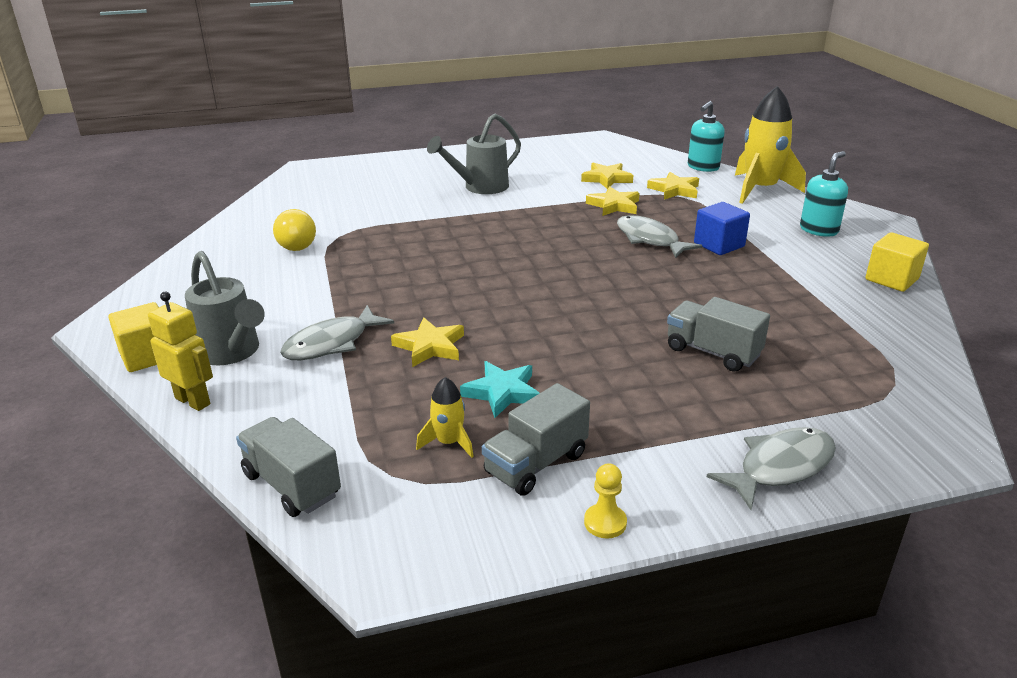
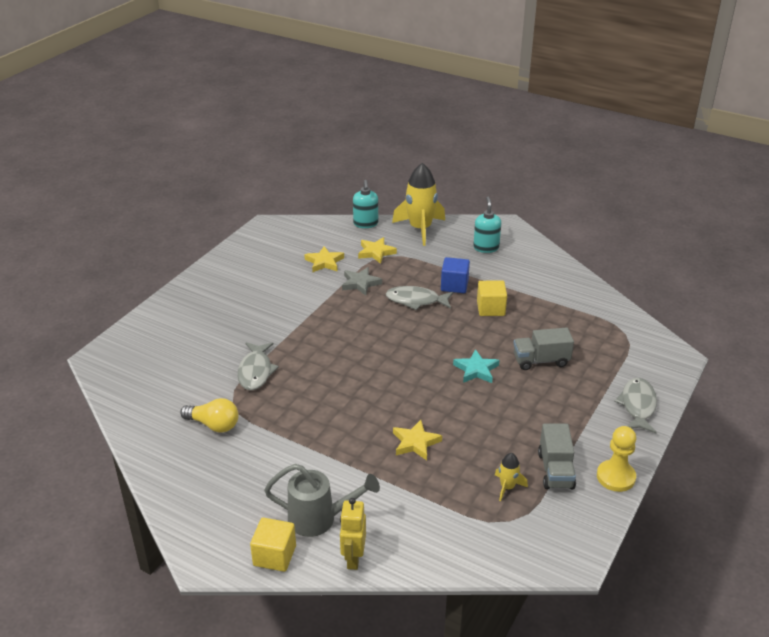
camera: 45 degrees left, 5 degrees up
yellow robot [148,292,213,411] -> yellow robot turned 75 degrees counterclockwise [340,498,366,570]
grey truck [236,417,341,517] -> none
grey fish [280,305,394,360] -> grey fish moved to [237,342,279,390]
grey watering can [427,114,521,194] -> none
turquoise star [460,361,540,418] -> turquoise star moved to [453,349,500,383]
yellow pawn [584,463,627,538] -> yellow pawn [597,426,636,492], size x1.69
yellow star [586,186,640,216] -> grey star [342,267,382,296]
yellow cube [865,232,929,292] -> yellow cube moved to [477,280,507,316]

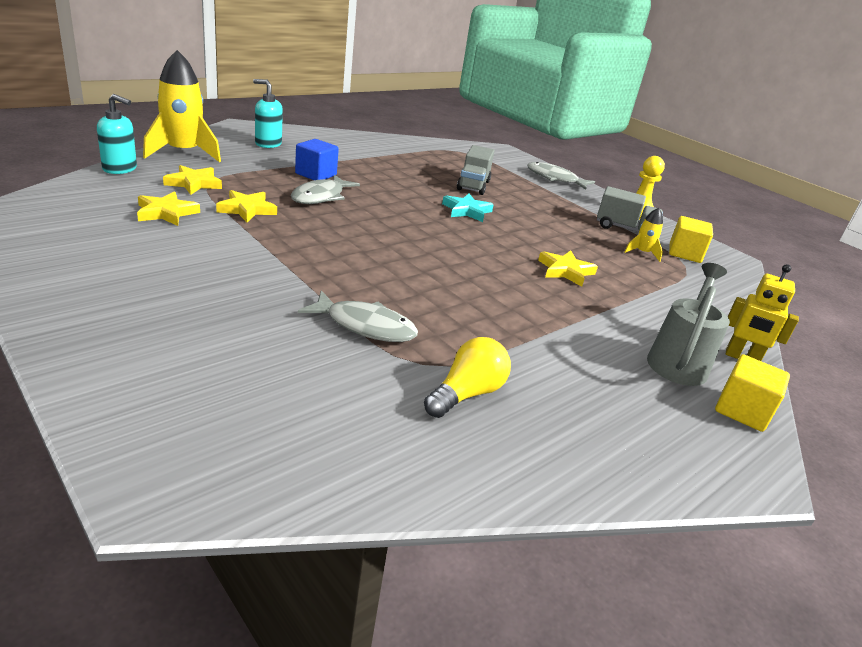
camera: 75 degrees left, 5 degrees down
grey star [342,267,382,296] -> yellow star [216,190,277,222]
yellow cube [477,280,507,316] -> yellow cube moved to [669,216,713,263]

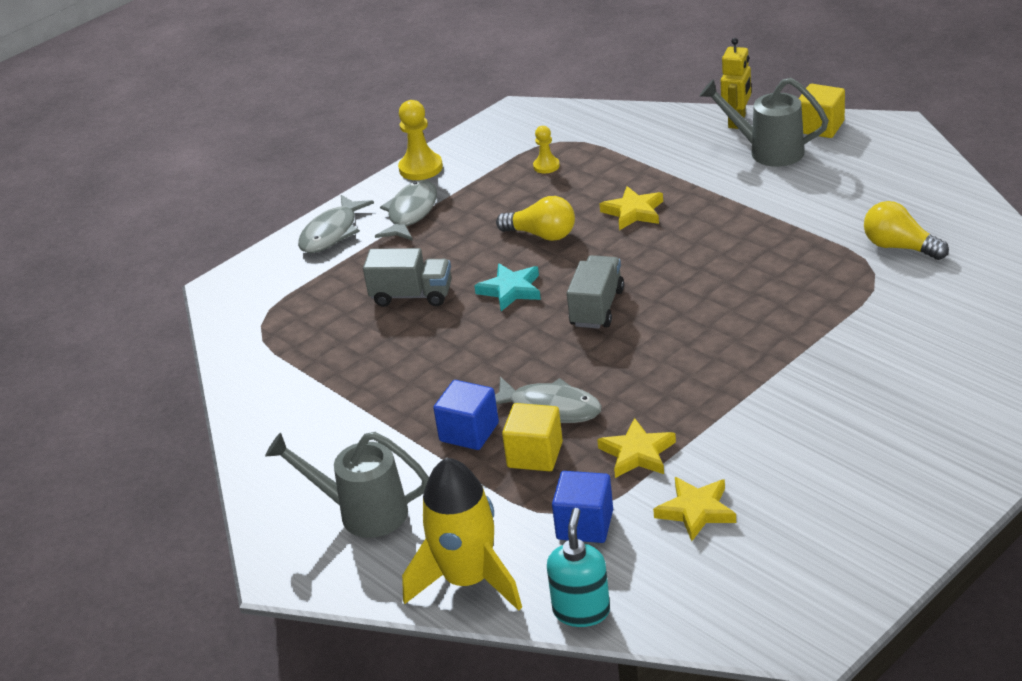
camera: 85 degrees left, 5 degrees up
yellow star [163,165,222,195] -> blue cube [552,471,613,543]
turquoise soap dispenser [253,79,283,148] -> grey watering can [265,432,429,538]
grey fish [298,290,418,342] -> grey fish moved to [375,180,437,241]
grey truck [597,186,663,232] -> grey truck moved to [567,255,624,329]
yellow rocket [624,208,663,262] -> yellow pawn [533,126,560,173]
yellow cube [669,216,713,263] -> yellow cube moved to [502,403,563,471]
none -> yellow light bulb [496,196,575,241]

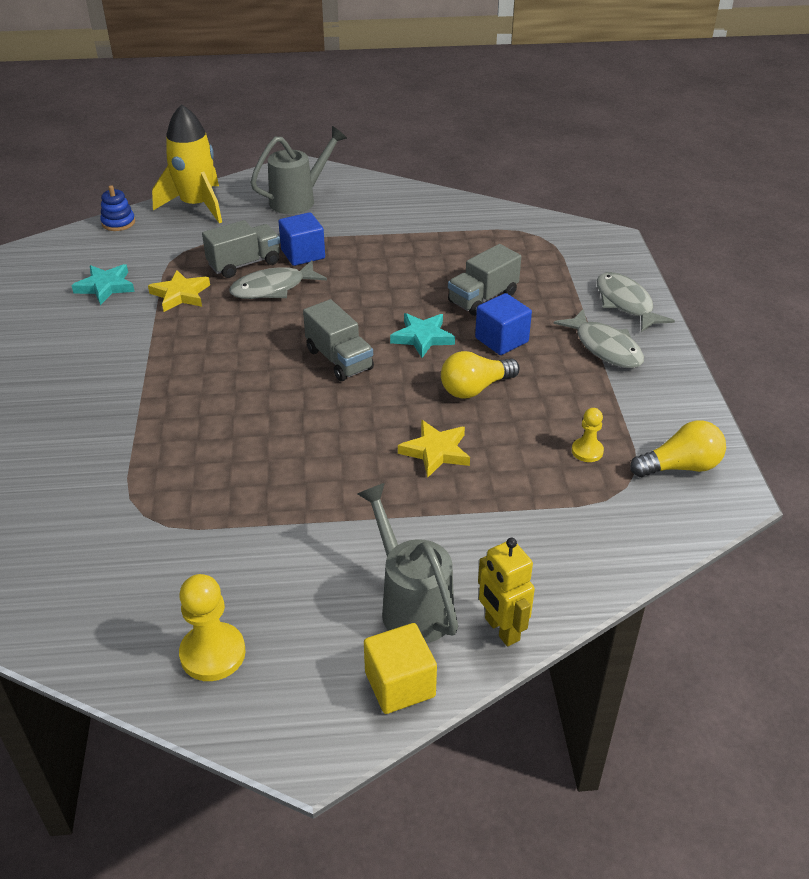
camera: 125 degrees right, 5 degrees up
yellow pawn [398,100,443,180] -> yellow pawn moved to [179,574,246,681]
yellow cube [502,403,563,471] -> grey truck [202,220,280,278]
turquoise soap dispenser [547,508,610,627] -> blue stacking toy [100,185,135,231]
blue cube [552,471,613,543] -> blue cube moved to [475,293,532,355]
yellow star [653,477,736,541] -> turquoise star [71,264,135,305]
grey watering can [699,78,829,167] -> grey watering can turned 90 degrees counterclockwise [357,483,458,643]
yellow light bulb [864,201,949,260] -> yellow light bulb moved to [630,421,726,477]

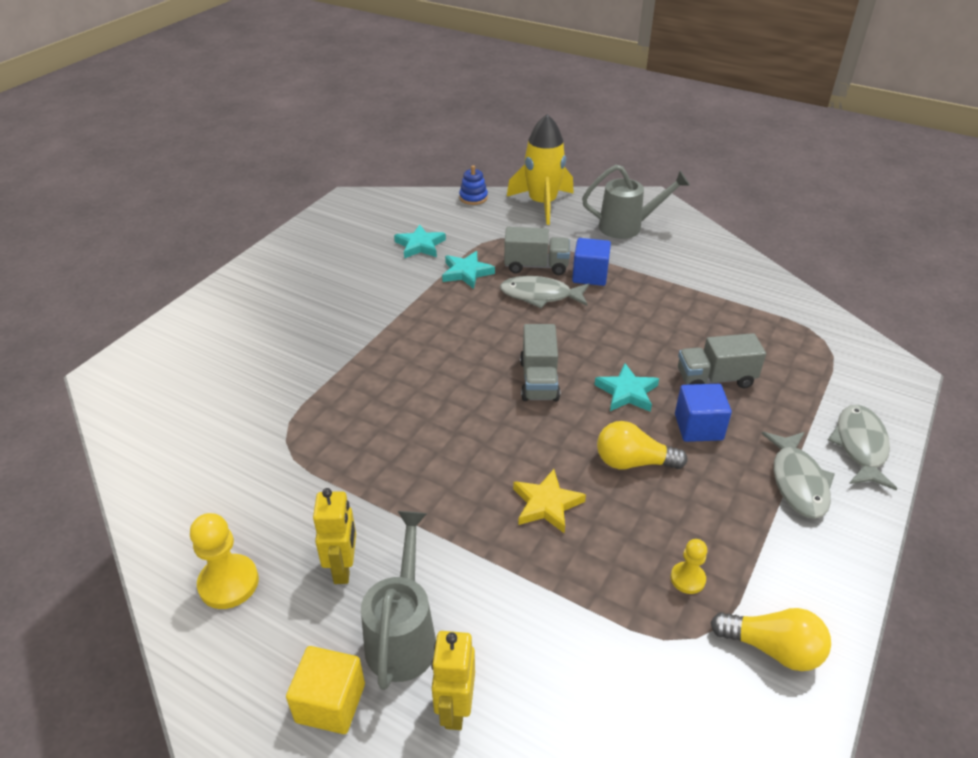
camera: 35 degrees right, 0 degrees up
yellow star [148,270,210,312] -> turquoise star [442,251,495,289]
none -> yellow robot [313,488,356,584]

